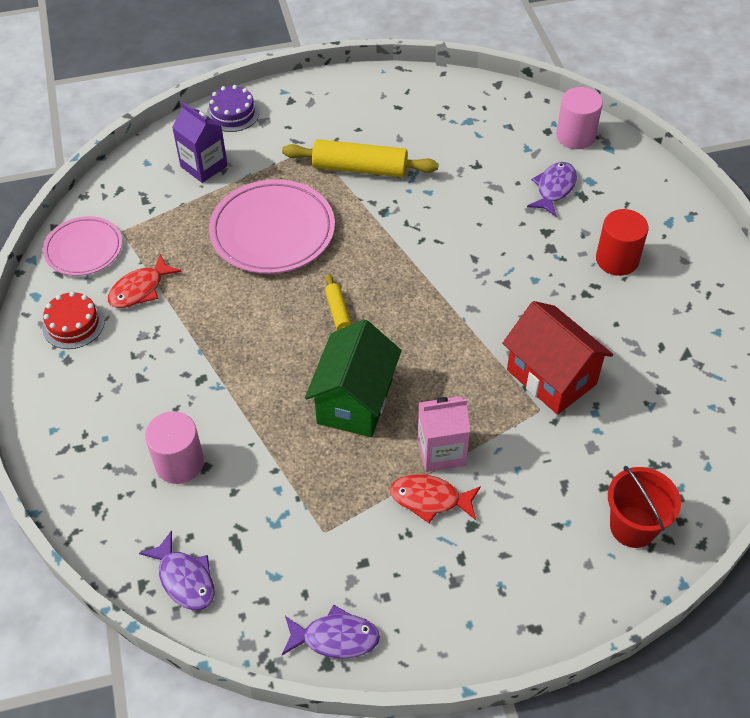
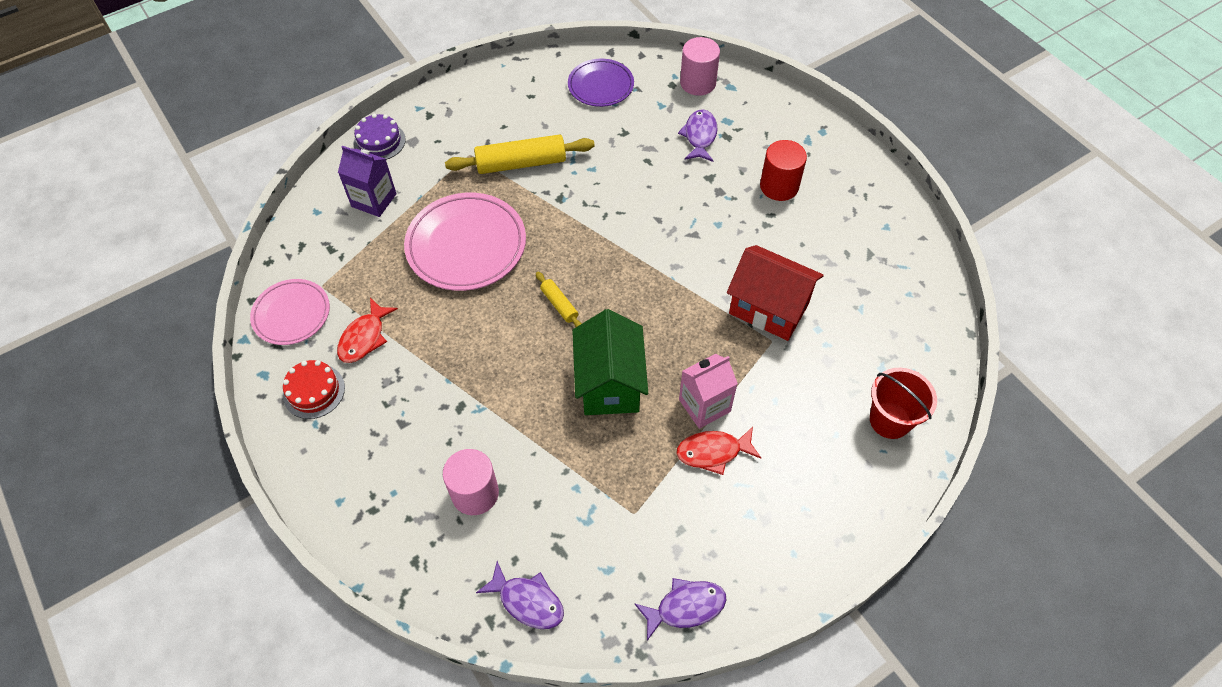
camera: 20 degrees left, 5 degrees up
none -> purple plate [568,59,634,107]

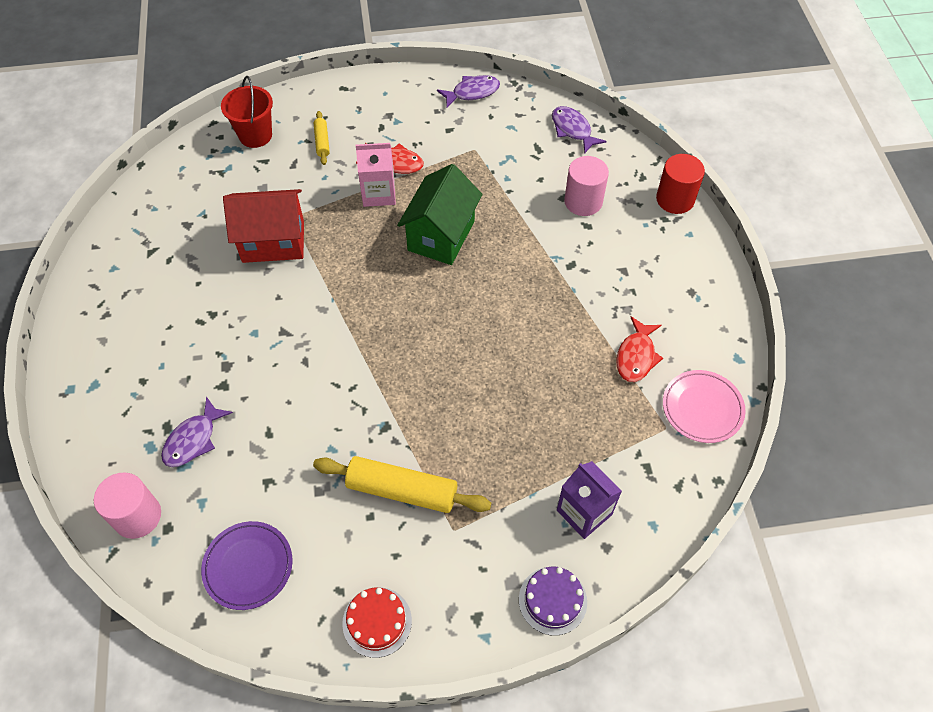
camera: 155 degrees left, 0 degrees up
red cake [283,360,345,419] -> red cake moved to [342,587,412,658]
red fish [337,298,398,363] -> red fish turned 150 degrees clockwise [616,316,663,382]
pink plate [404,193,526,291] -> none
yellow rolling pin [536,272,582,327] -> yellow rolling pin moved to [314,111,330,165]
purple fish [634,578,727,641] -> purple fish turned 150 degrees clockwise [437,75,500,108]
red house [727,245,824,341] -> red house turned 60 degrees counterclockwise [223,189,304,263]
red cylinder [760,140,807,201] -> red cylinder moved to [656,154,705,214]

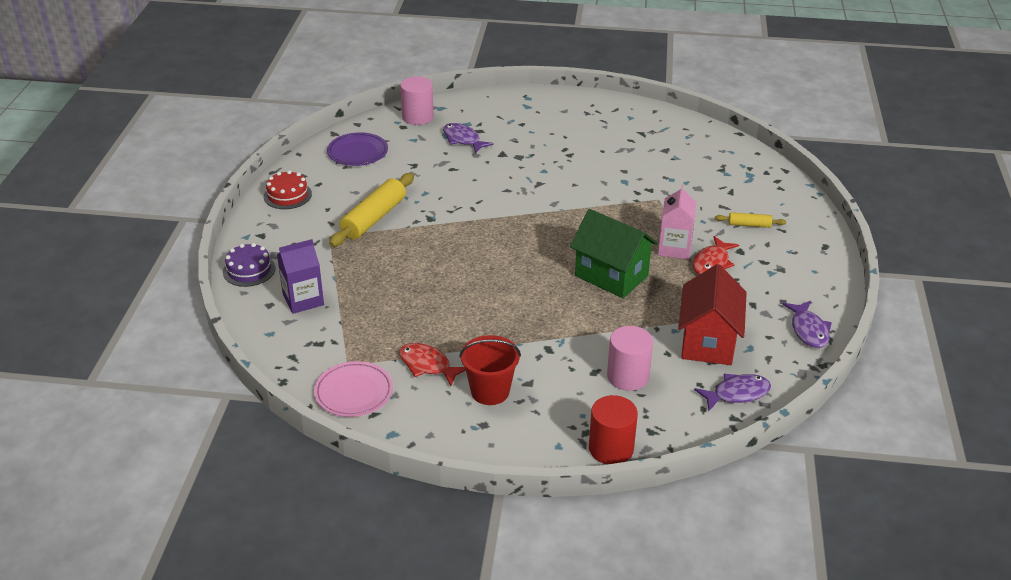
camera: 105 degrees right, 20 degrees down
red bucket [221,76,273,148] -> red bucket moved to [459,335,521,405]
red house [223,189,304,263] -> red house moved to [678,264,747,365]

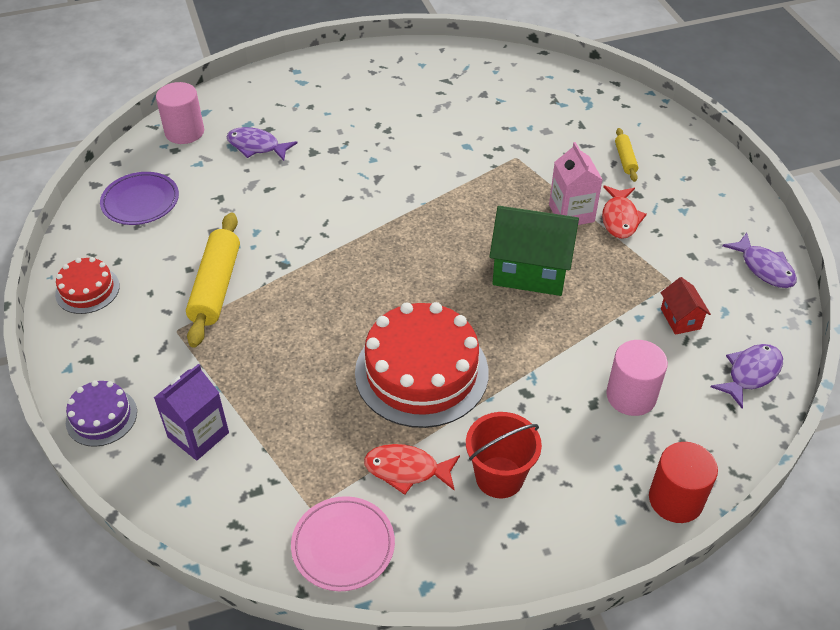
camera: 25 degrees left, 10 degrees up
red house [678,264,747,365] -> red house [661,277,711,335], size x0.49
yellow rolling pin [715,212,786,228] -> yellow rolling pin turned 75 degrees counterclockwise [615,128,638,182]
none -> red cake [355,302,489,428]

